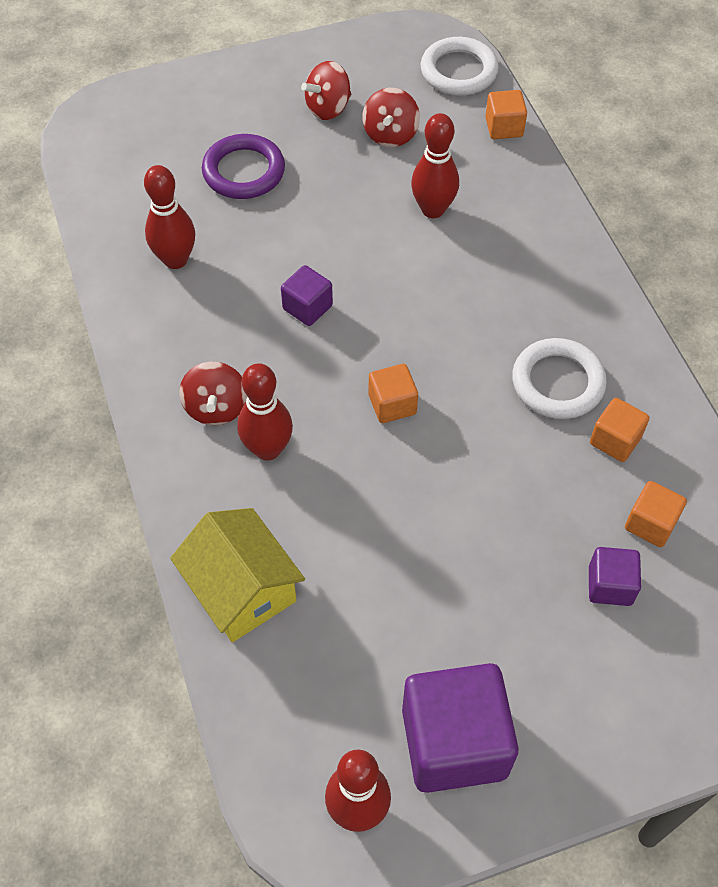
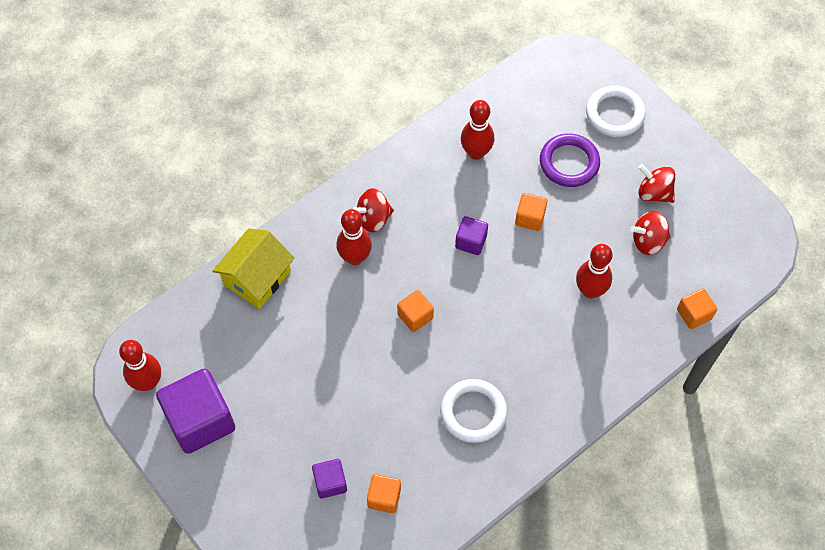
camera: 70 degrees right, 5 degrees up
white ring [420,37,499,96] -> white ring moved to [586,86,646,137]
orange cube [590,398,649,462] -> orange cube moved to [515,193,547,231]

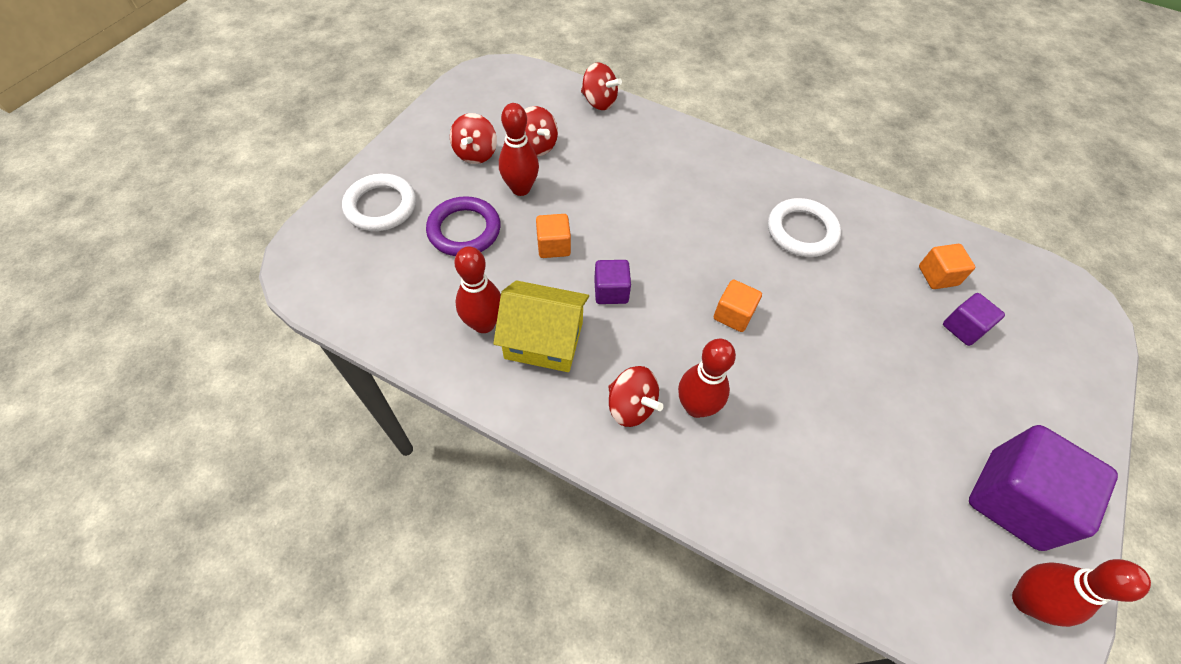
camera: 115 degrees left, 5 degrees down
yellow house [213,228,295,309] -> yellow house moved to [493,280,589,372]
red bowling pin [576,244,612,298] -> red bowling pin moved to [499,103,539,196]
orange cube [677,288,717,329] -> red spinning top [581,62,622,110]

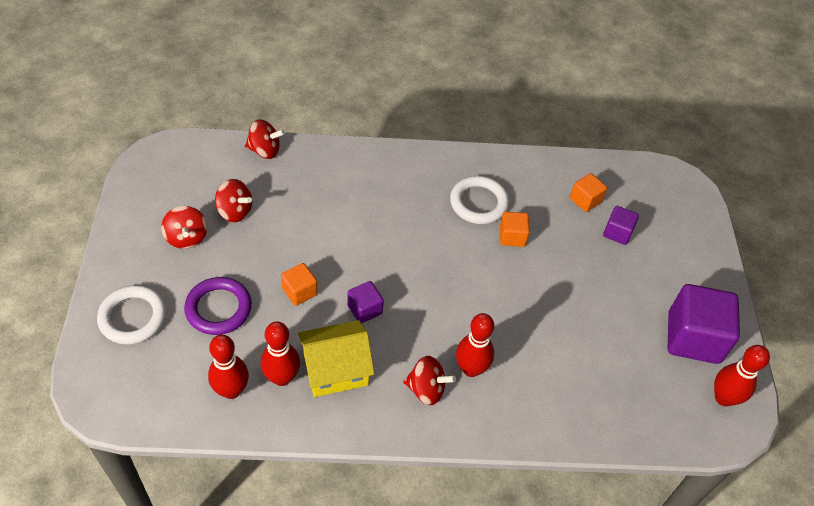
camera: 30 degrees left, 5 degrees down
red bowling pin [499,103,539,196] -> red bowling pin moved to [208,335,249,399]
orange cube [714,280,762,332] -> orange cube moved to [500,212,530,247]

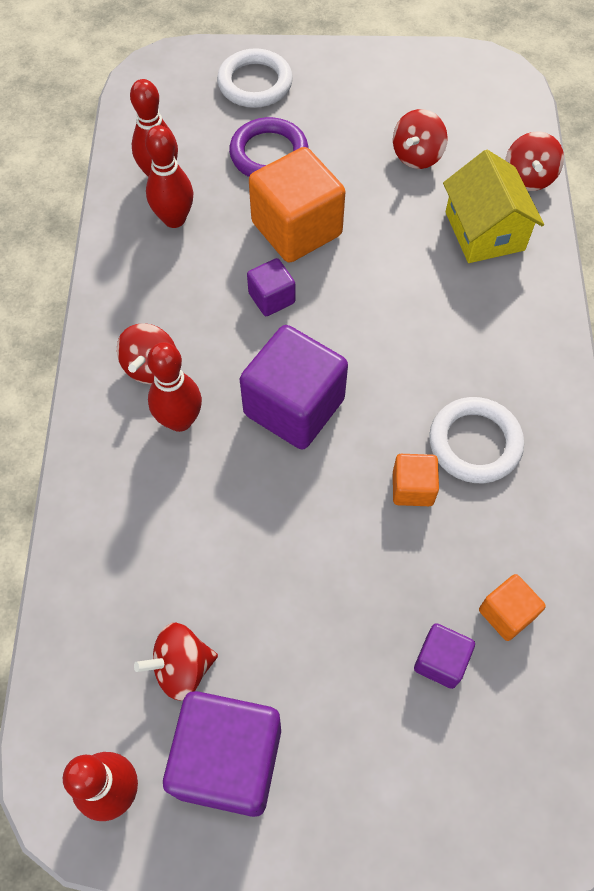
camera: 95 degrees right, 10 degrees up
red spinning top [161,206,207,249] -> red spinning top moved to [134,622,218,700]
orange cube [281,263,318,306] -> orange cube [249,147,345,263], size x1.99
yellow house [298,320,375,397] -> yellow house moved to [443,150,544,263]
none -> purple cube [240,325,348,450]

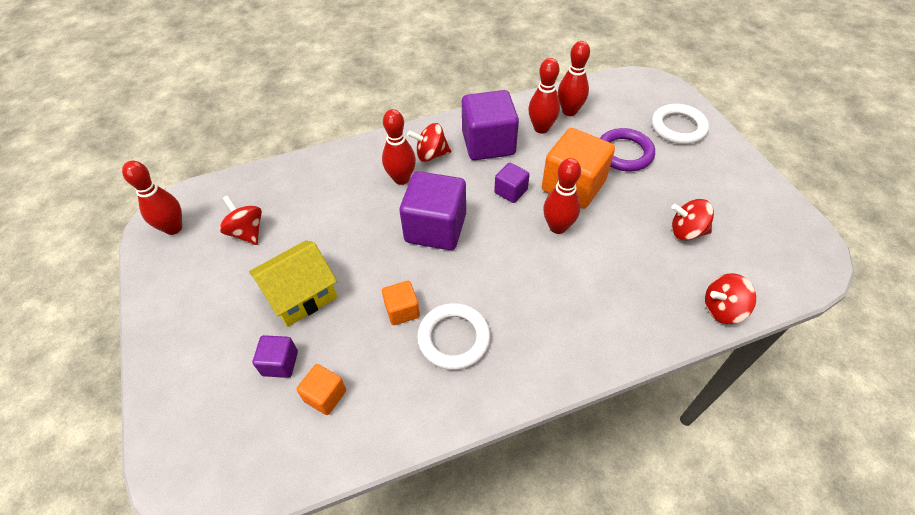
camera: 70 degrees right, 10 degrees down
purple cube [163,691,281,817] -> purple cube moved to [462,90,519,160]
yellow house [443,150,544,263] -> yellow house moved to [249,240,337,327]
none -> red bowling pin [543,158,581,234]

